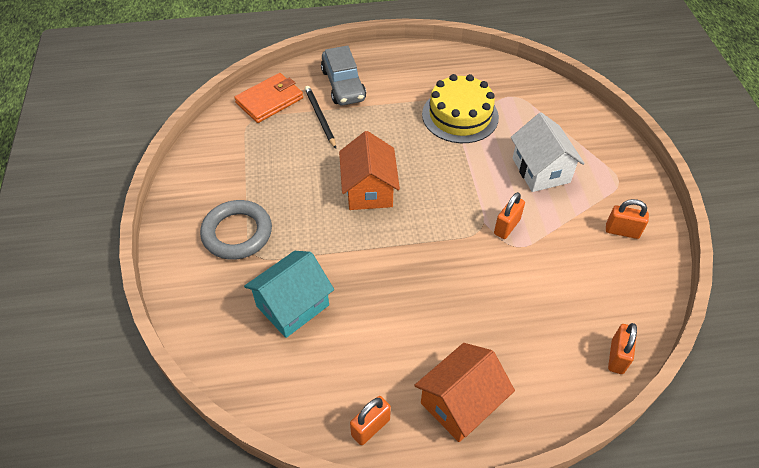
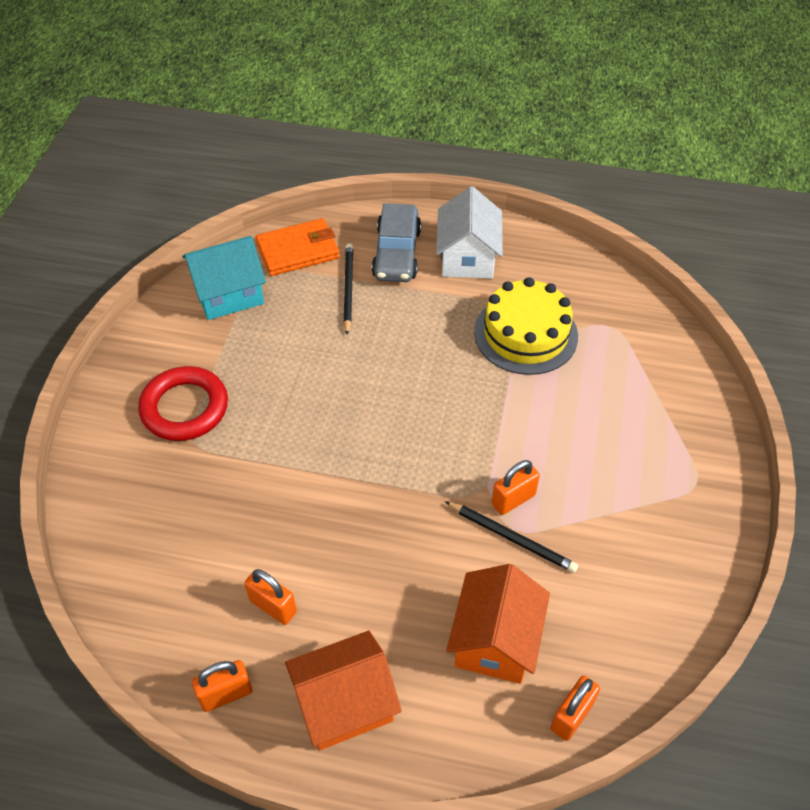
camera: 20 degrees right, 0 degrees up
grey ring [200,200,272,260] -> red ring [138,366,228,441]
turquoise house [244,251,334,338] -> turquoise house moved to [182,236,266,320]
orange house [339,131,400,210] -> orange house moved to [446,564,550,684]
white house [511,112,585,192] -> white house moved to [436,186,503,279]
orange padlock [606,199,649,239] -> orange padlock moved to [244,569,297,625]
none -> black pencil [445,501,578,573]

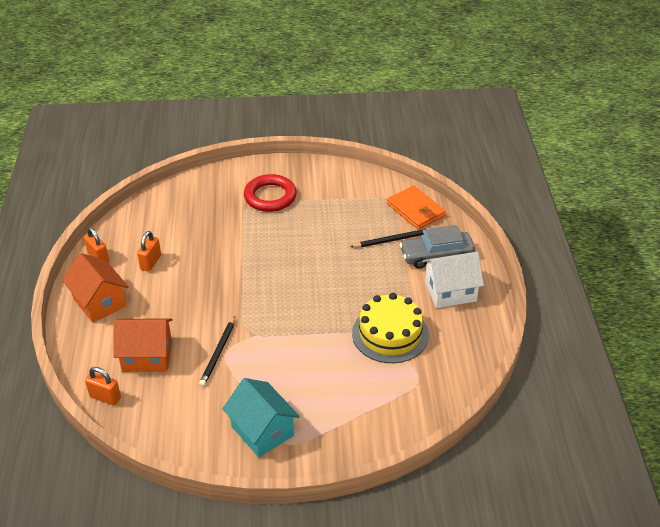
camera: 75 degrees right, 10 degrees down
turquoise house [182,236,266,320] -> turquoise house moved to [223,378,300,457]
orange padlock [492,460,540,515] -> none

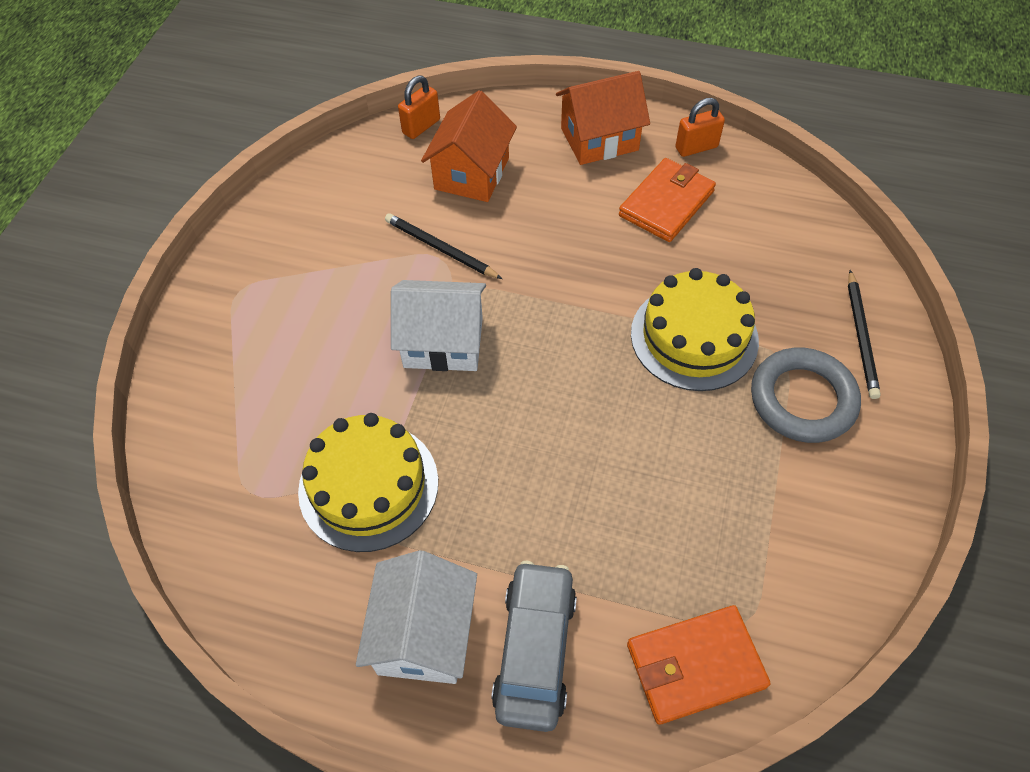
camera: 110 degrees right, 15 degrees up
orange padlock [137,231,161,272] -> orange wallet [619,158,716,242]
turquoise house [223,378,300,457] -> none
red ring [244,174,297,212] -> grey ring [751,348,861,443]
black pencil [350,228,430,247] -> black pencil moved to [848,270,881,399]
none -> white house [391,280,486,371]
none -> yellow cake [631,268,759,391]

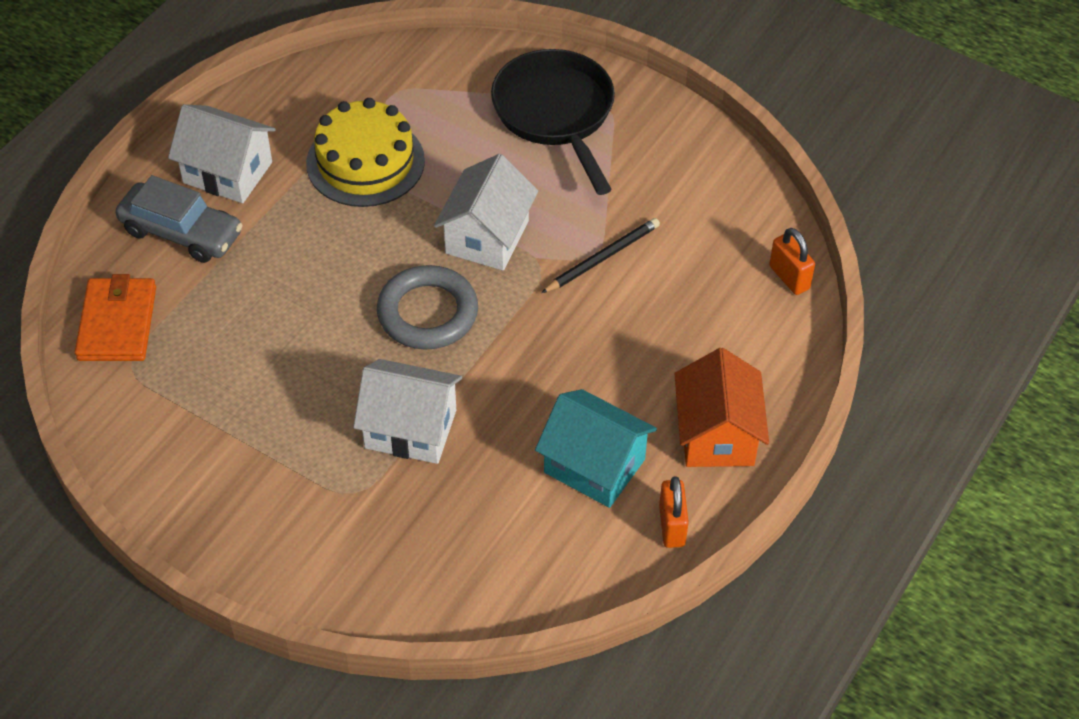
camera: 105 degrees right, 5 degrees down
orange house [421,90,517,202] -> none
orange wallet [619,158,716,242] -> turquoise house [535,389,657,508]
yellow cake [631,268,759,391] -> white house [353,359,462,464]
grey ring [751,348,861,443] -> grey ring moved to [377,265,478,349]
black pencil [848,270,881,399] -> none
none -> black pan [491,49,615,195]

